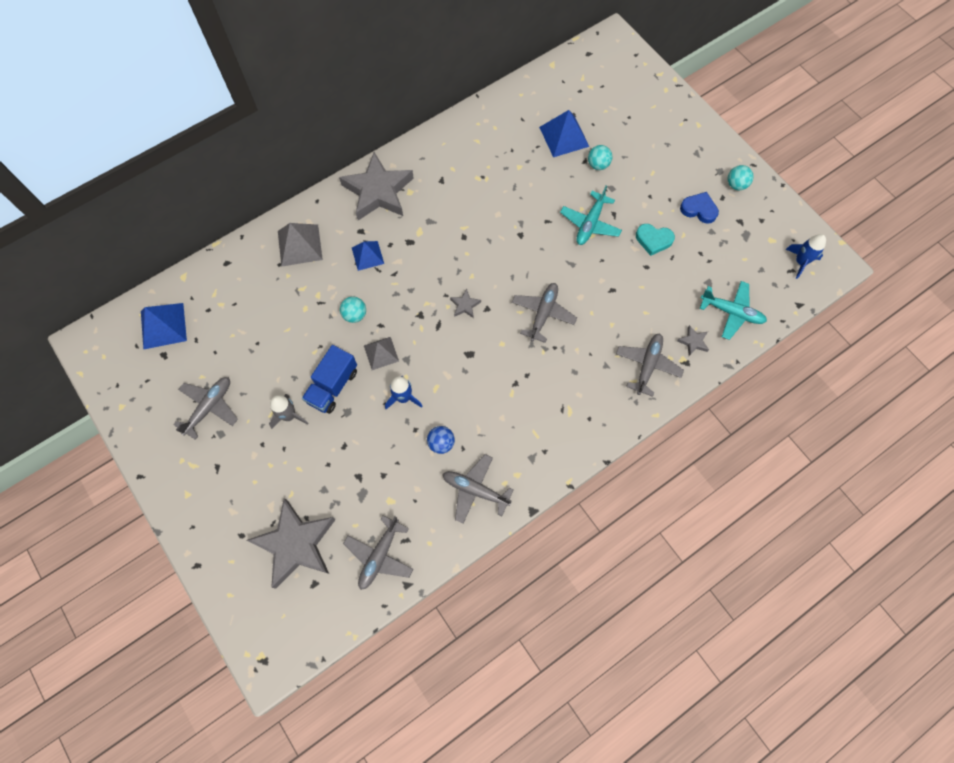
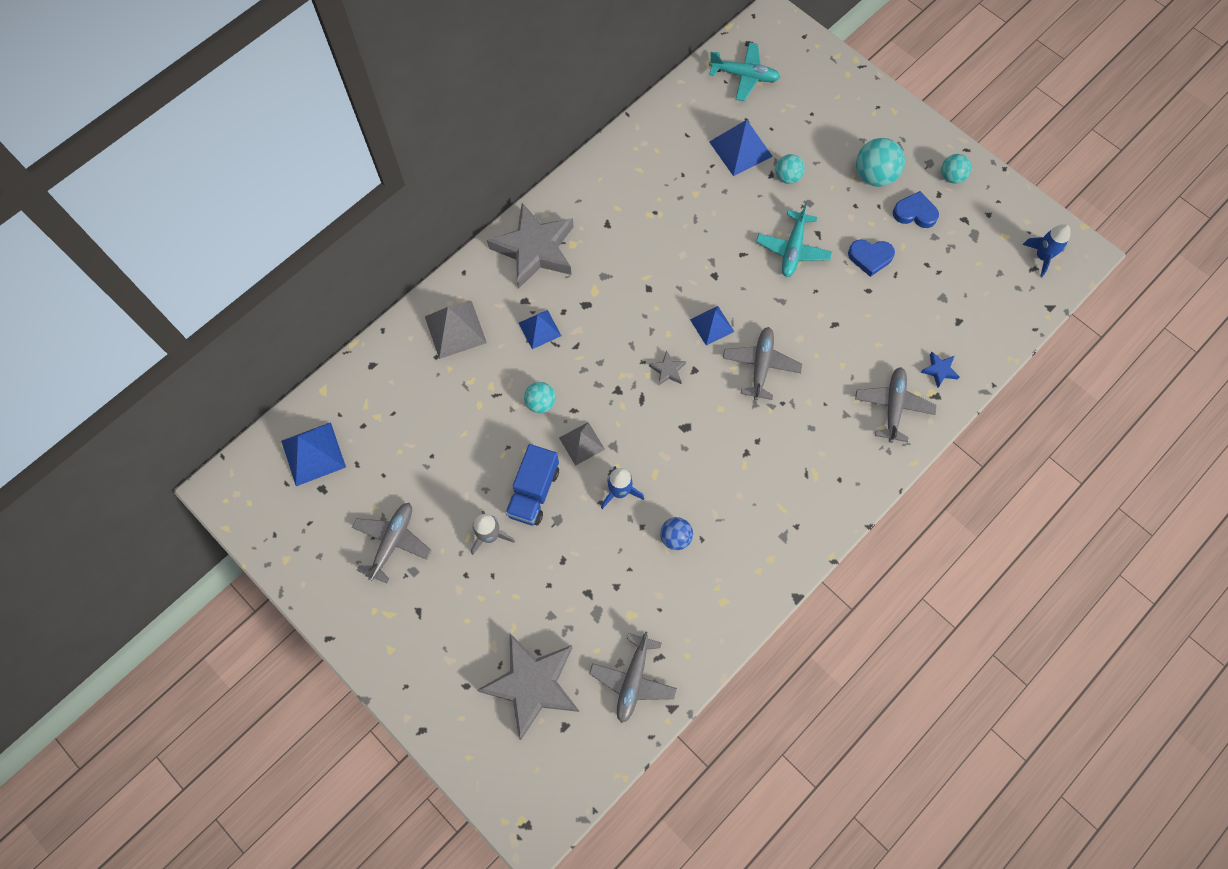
camera: 10 degrees left, 0 degrees up
grey plane [443,454,514,523] -> none
turquoise heart [636,224,675,256] -> blue heart [848,239,895,277]
grey star [677,325,709,356] -> blue star [921,352,960,388]
turquoise plane [700,281,767,340] -> turquoise plane moved to [709,42,780,101]
none -> blue pyramid [690,306,734,346]
none -> turquoise ball [856,138,905,187]

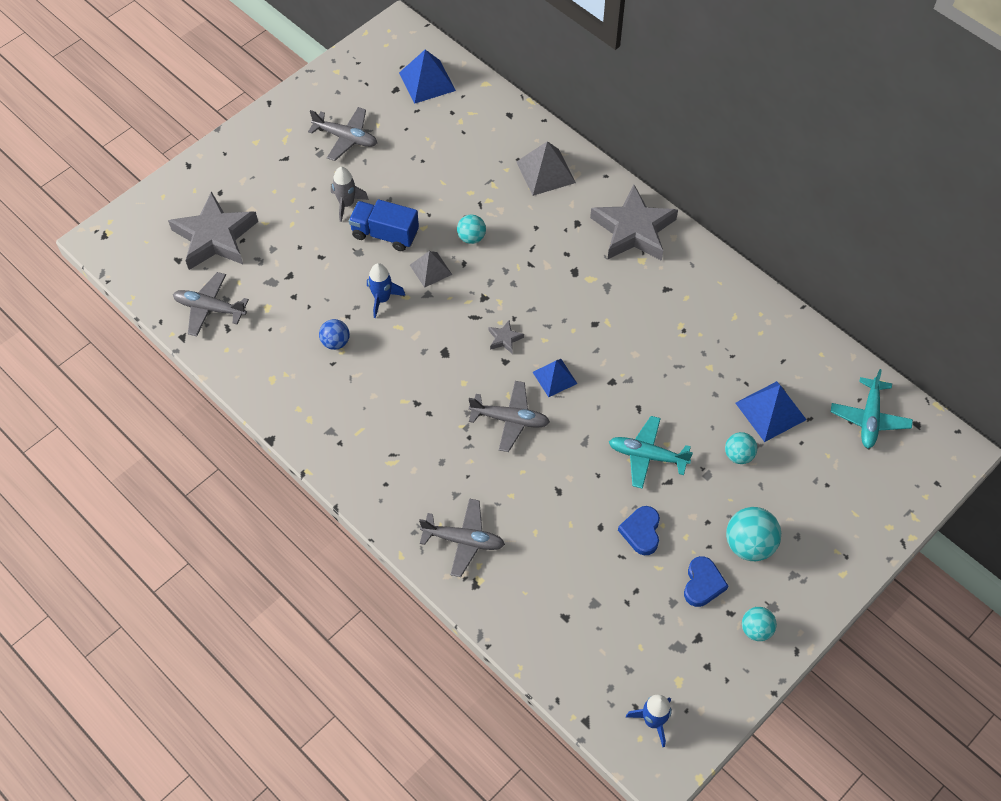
camera: 90 degrees right, 10 degrees down
blue pyramid [519,310,561,349] -> none
blue star [921,352,960,388] -> none

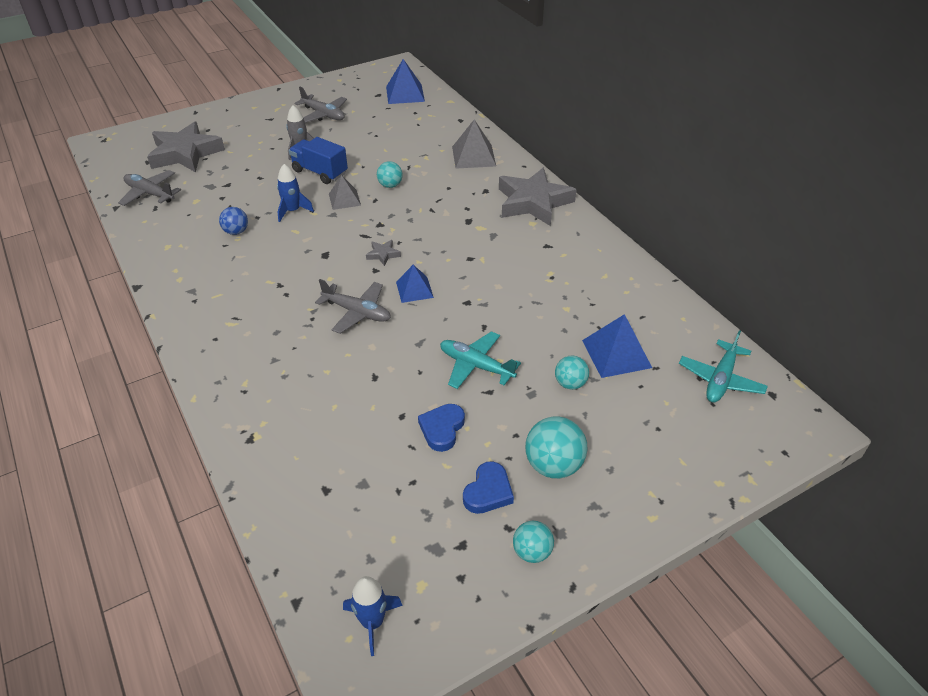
camera: 15 degrees right, 15 degrees down
grey plane [419,499,505,577] -> none

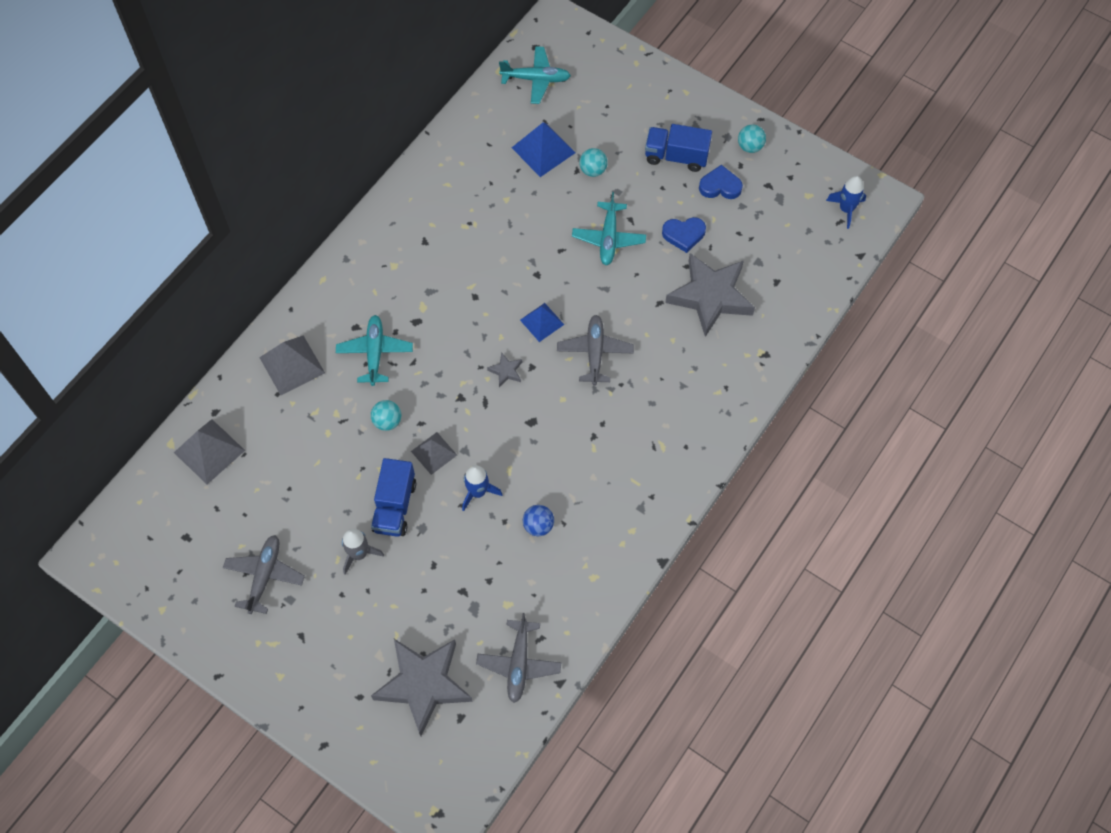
camera: 115 degrees left, 20 degrees up
blue pyramid [386,59,425,104] -> none
grey star [499,168,577,226] -> grey star moved to [665,253,755,337]
turquoise ball [525,417,588,479] -> blue truck [645,124,712,172]
none -> grey pyramid [174,419,245,484]
none -> turquoise plane [336,315,413,386]

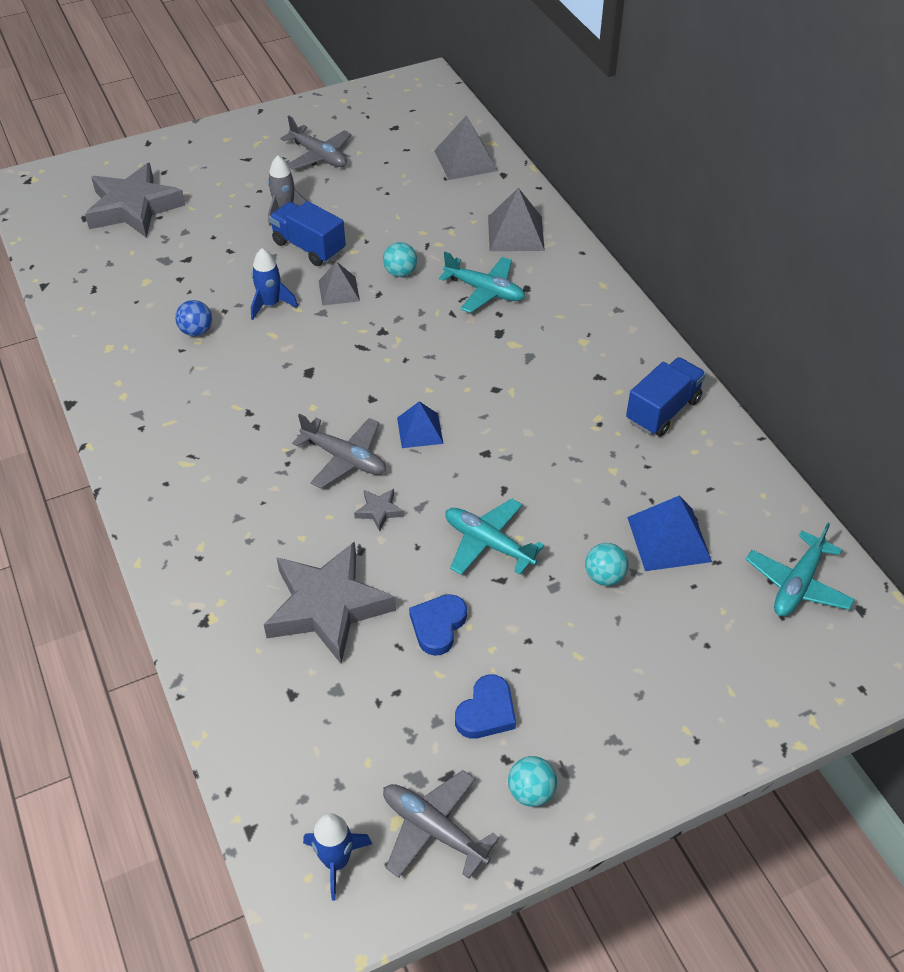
camera: 120 degrees right, 15 degrees down
grey plane [476,613,561,703] -> grey plane moved to [383,770,499,879]
grey star [487,352,522,387] -> grey star moved to [354,489,404,531]
blue truck [645,124,712,172] -> blue truck moved to [626,357,706,437]

